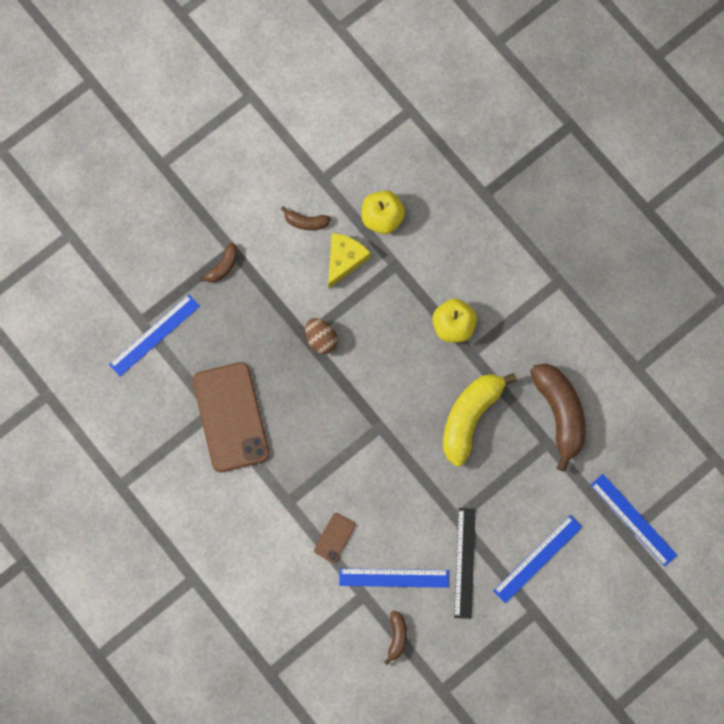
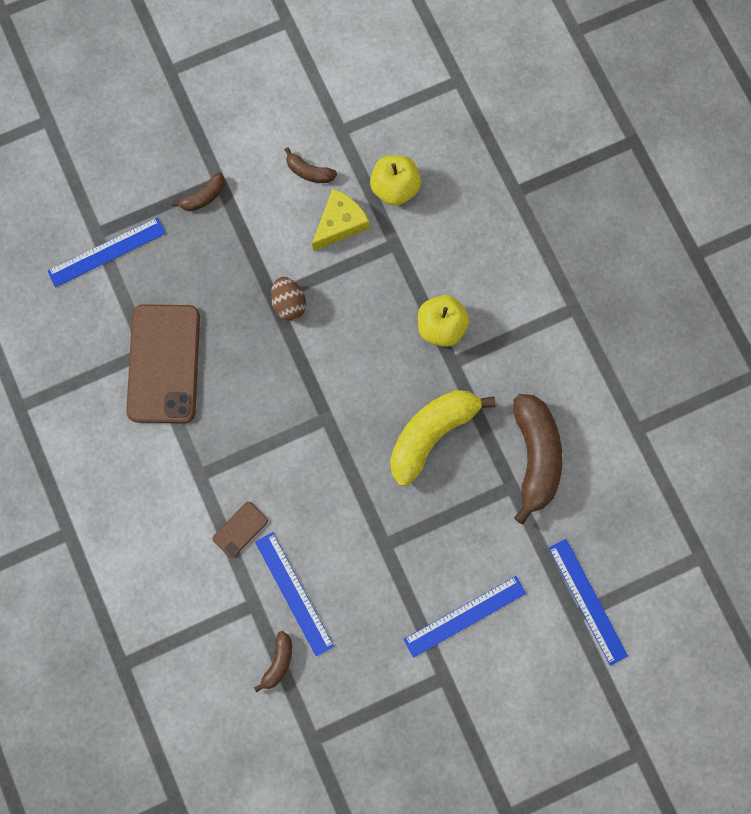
camera: 15 degrees right, 0 degrees up
blue ruler [339,568,449,588] -> blue ruler turned 45 degrees clockwise [255,532,334,656]
black ruler [454,508,476,619] -> none

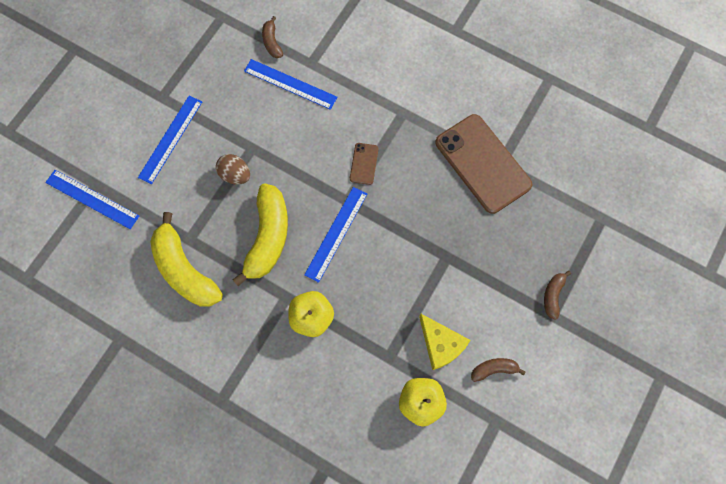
camera: 145 degrees right, 5 degrees down
blue ruler [48,217,166,287] -> blue ruler moved to [304,187,367,283]
brown phone [212,502,268,558] -> brown phone moved to [350,143,379,185]
brown egg [271,277,306,321] -> brown egg moved to [216,154,250,185]
yellow cheese [312,188,369,251] -> yellow cheese turned 45 degrees counterclockwise [419,314,470,370]
brown banana [513,394,563,524] -> yellow banana [150,212,223,306]

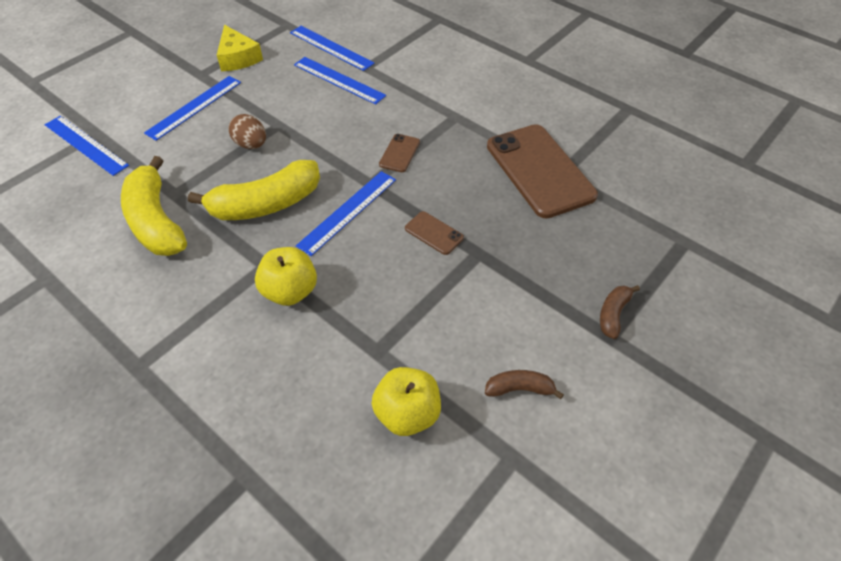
camera: 10 degrees right, 20 degrees down
yellow banana [232,183,288,286] -> yellow banana turned 45 degrees clockwise [188,160,320,220]
brown banana [262,16,283,58] -> blue ruler [290,26,375,71]
yellow cheese [419,314,470,370] -> yellow cheese moved to [217,25,263,71]
none -> brown phone [405,211,464,255]

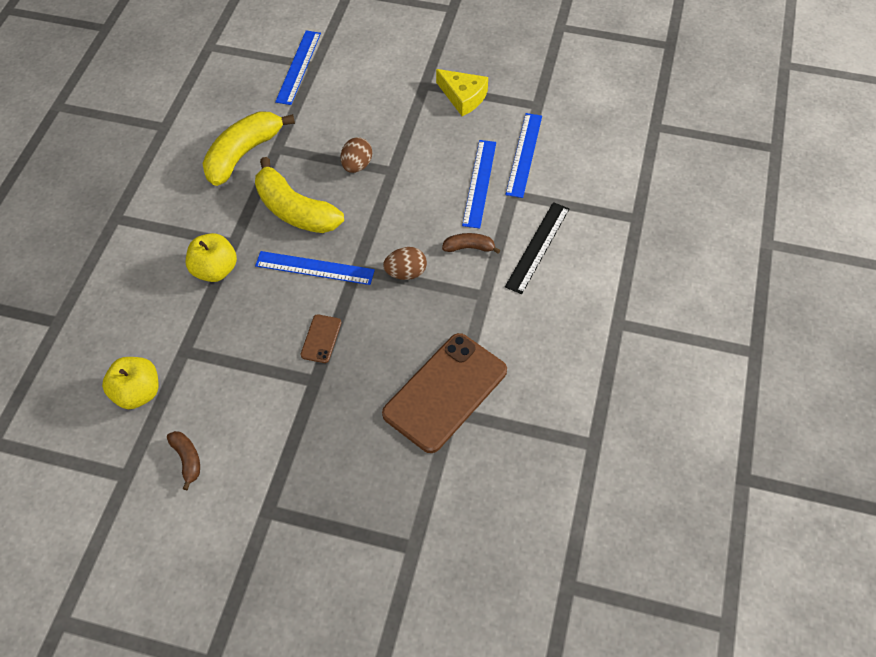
camera: 65 degrees right, 5 degrees up
blue ruler [144,76,241,141] -> none
yellow cheese [217,25,263,71] -> yellow cheese turned 90 degrees counterclockwise [436,69,488,116]
brown phone [379,134,420,172] -> brown egg [383,247,427,280]
brown banana [600,285,640,339] -> brown banana moved to [442,233,500,254]
none -> black ruler [505,202,570,294]

